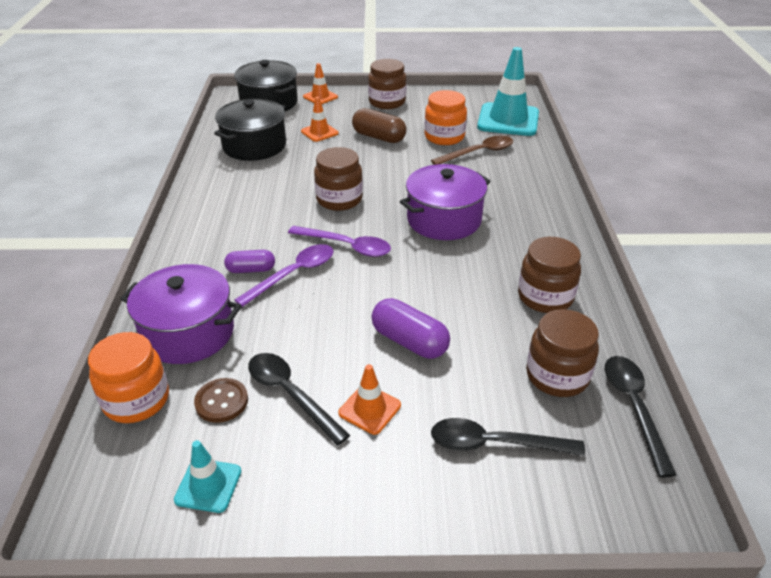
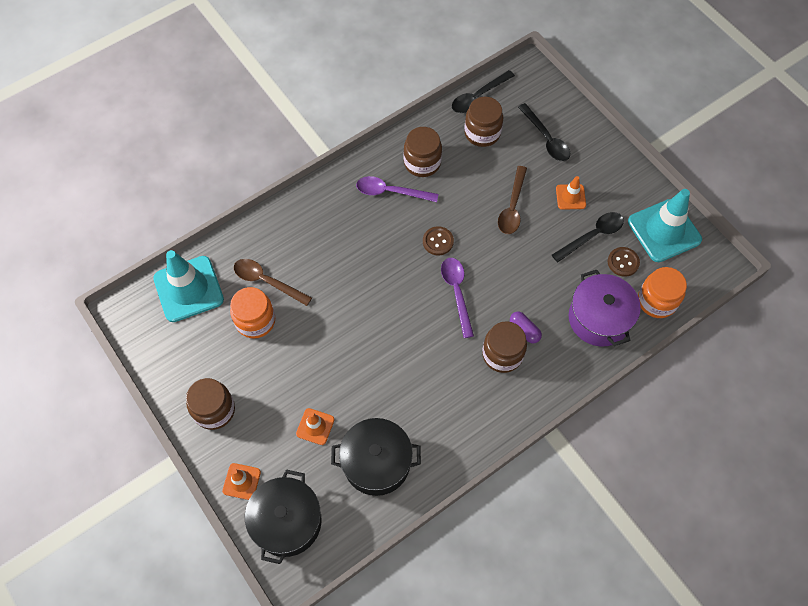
camera: 125 degrees left, 25 degrees up
turquoise traffic cone [174,440,241,513] -> turquoise traffic cone [628,189,702,262], size x2.01
purple spoon [235,244,333,307] -> purple spoon moved to [356,176,438,202]
black spoon [248,353,350,445] -> black spoon turned 135 degrees counterclockwise [552,212,624,262]
brown jar [314,147,363,211] -> brown jar moved to [482,321,527,373]
brown capsule [352,108,407,143] -> none
purple capsule [371,298,450,359] -> brown spoon [498,166,527,234]
purple pot [400,164,491,240] -> none
none -> brown button [423,226,454,255]

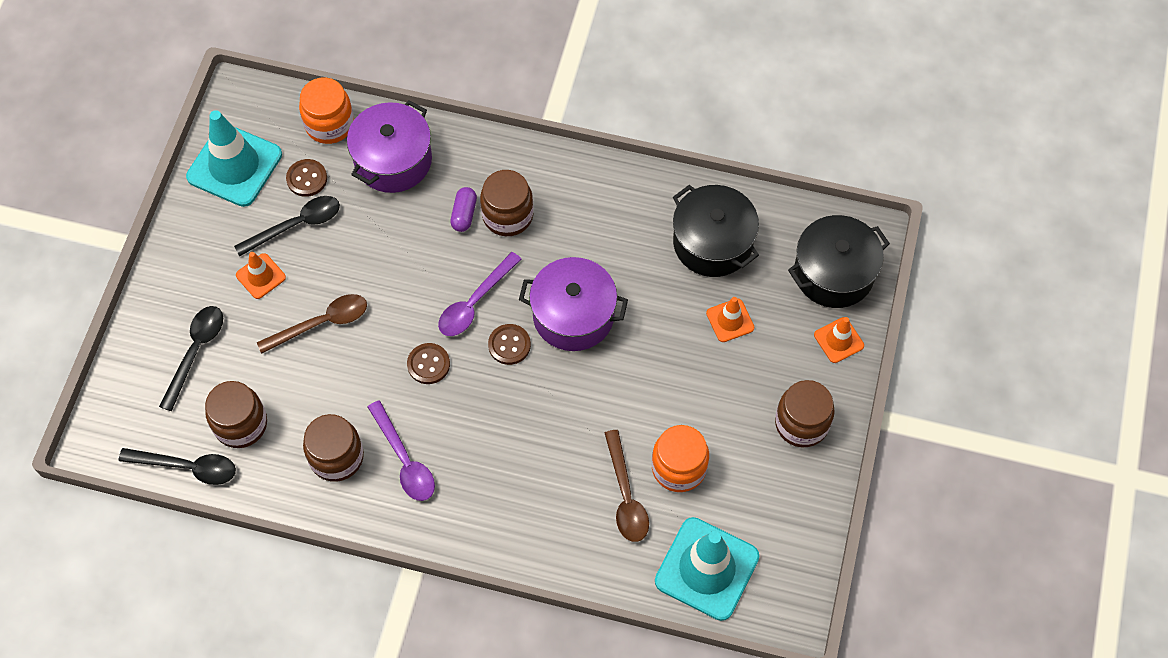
camera: 130 degrees left, 0 degrees up
black spoon [552,212,624,262] -> black spoon turned 135 degrees clockwise [234,196,340,257]
none -> brown button [488,324,531,365]
none -> purple pot [519,257,628,351]

